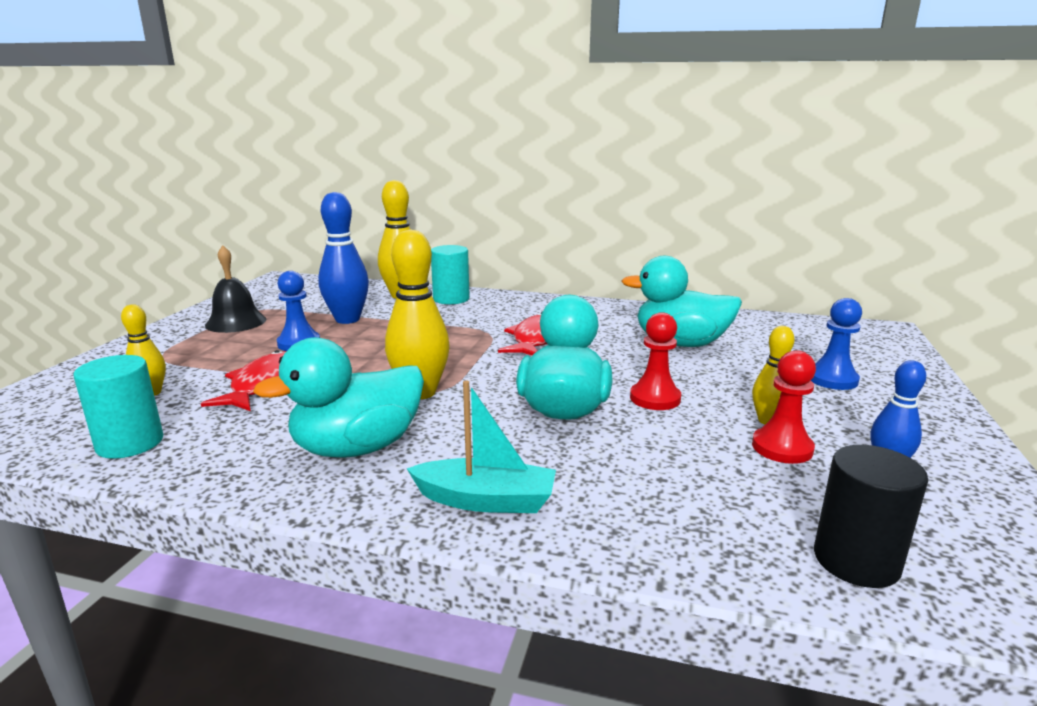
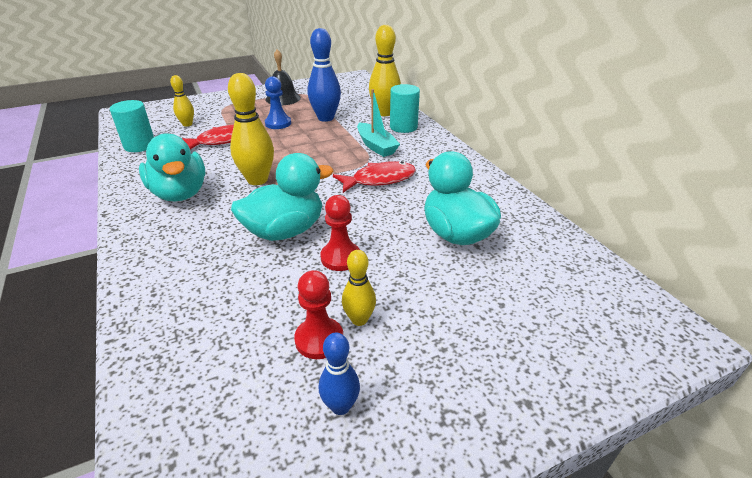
camera: 50 degrees right, 15 degrees up
turquoise duck [253,337,424,458] -> turquoise duck turned 135 degrees counterclockwise [139,133,205,201]
turquoise boat [407,381,556,513] -> turquoise boat moved to [357,89,400,157]
blue pawn [811,298,862,390] -> none
black cylinder [814,445,928,588] -> none

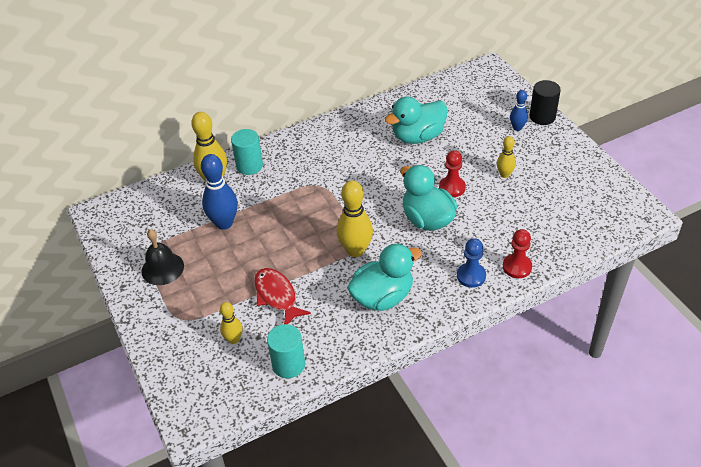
camera: 90 degrees left, 10 degrees up
blue pawn [265,76,291,129] -> blue pawn moved to [457,238,486,288]
red pawn [294,270,343,359] -> red pawn moved to [503,229,532,278]
blue bowling pin [319,332,360,415] -> blue bowling pin moved to [510,90,528,131]
red fish [333,161,416,193] -> none
turquoise boat [357,89,400,157] -> none
none -> black cylinder [530,80,561,125]

